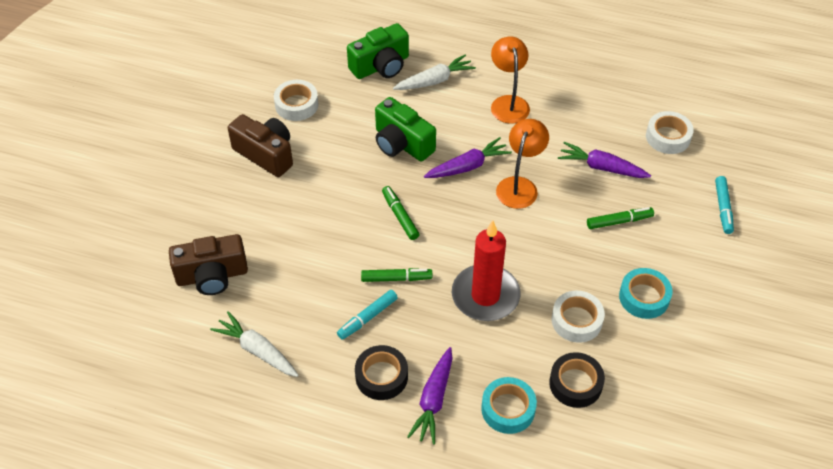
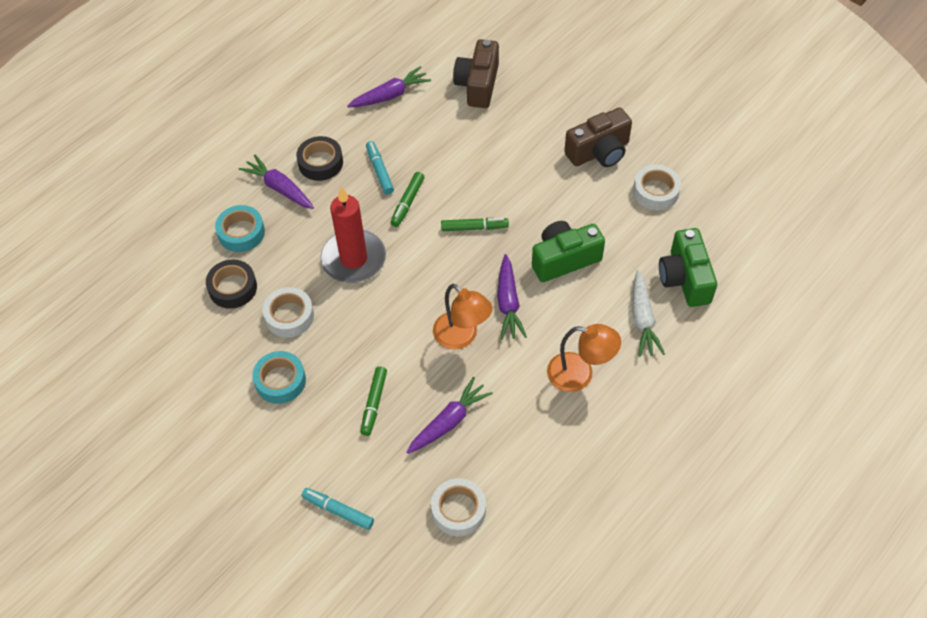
camera: 115 degrees right, 5 degrees up
white carrot [210,311,299,377] -> purple carrot [347,66,431,107]

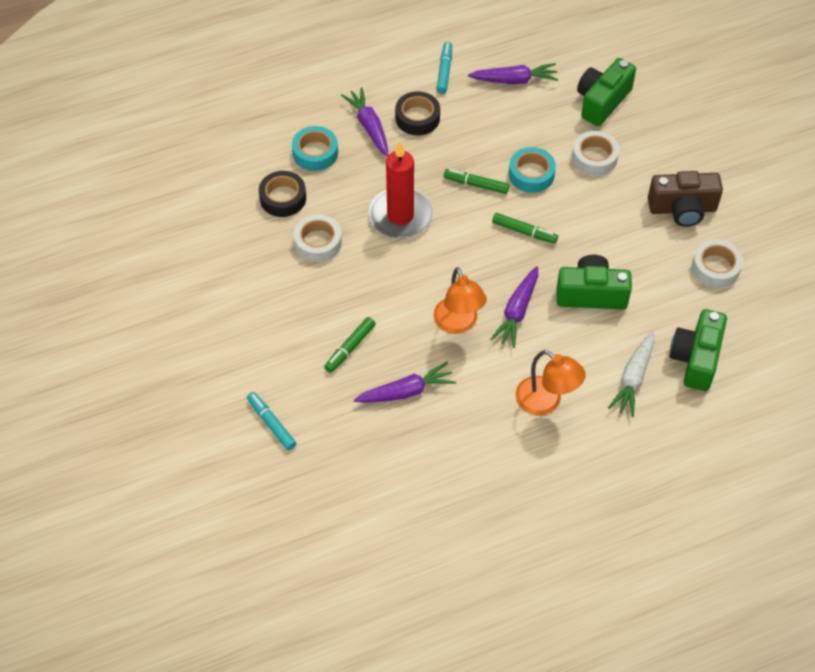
camera: 25 degrees right, 0 degrees up
turquoise tape [252,351,306,404] -> turquoise tape moved to [509,147,556,193]
turquoise marker [366,141,394,194] -> turquoise marker moved to [437,42,452,94]
green marker [390,172,425,227] -> green marker turned 60 degrees clockwise [444,169,509,194]
white tape [431,478,486,536] -> white tape moved to [572,131,619,176]
brown camera [453,39,499,108] -> green camera [577,58,636,126]

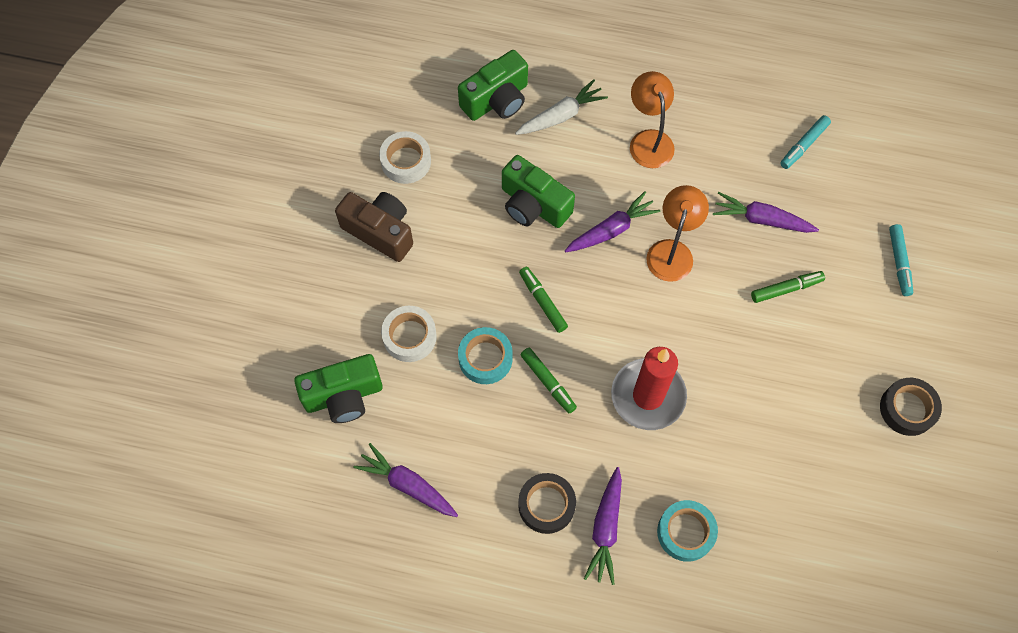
camera: 145 degrees left, 10 degrees up
black tape [259,171,306,217] -> black tape moved to [880,378,942,436]
white tape [294,214,342,262] -> none
turquoise marker [437,42,452,94] -> turquoise marker moved to [780,115,831,169]

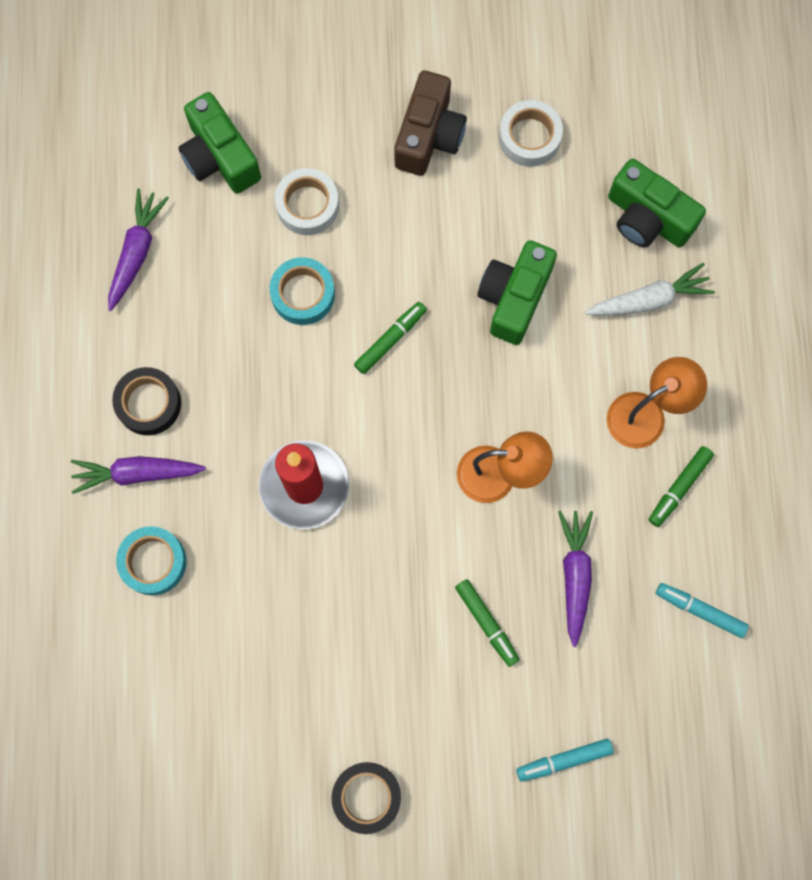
camera: 75 degrees right, 10 degrees up
white carrot [515,79,608,135] -> white carrot turned 60 degrees counterclockwise [585,263,715,316]
green marker [520,347,577,413] -> green marker moved to [649,446,714,527]
purple carrot [565,191,660,252] -> none

